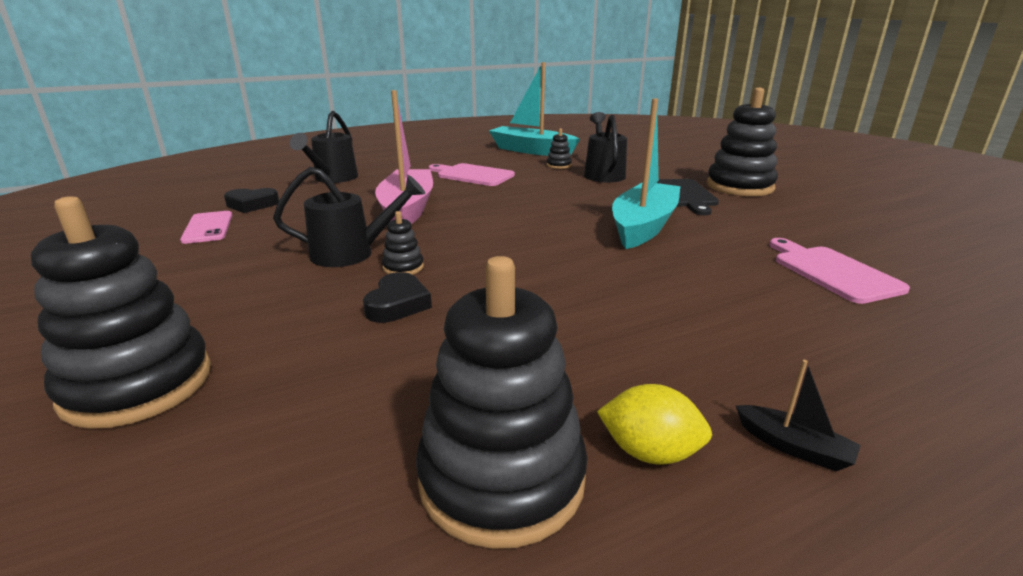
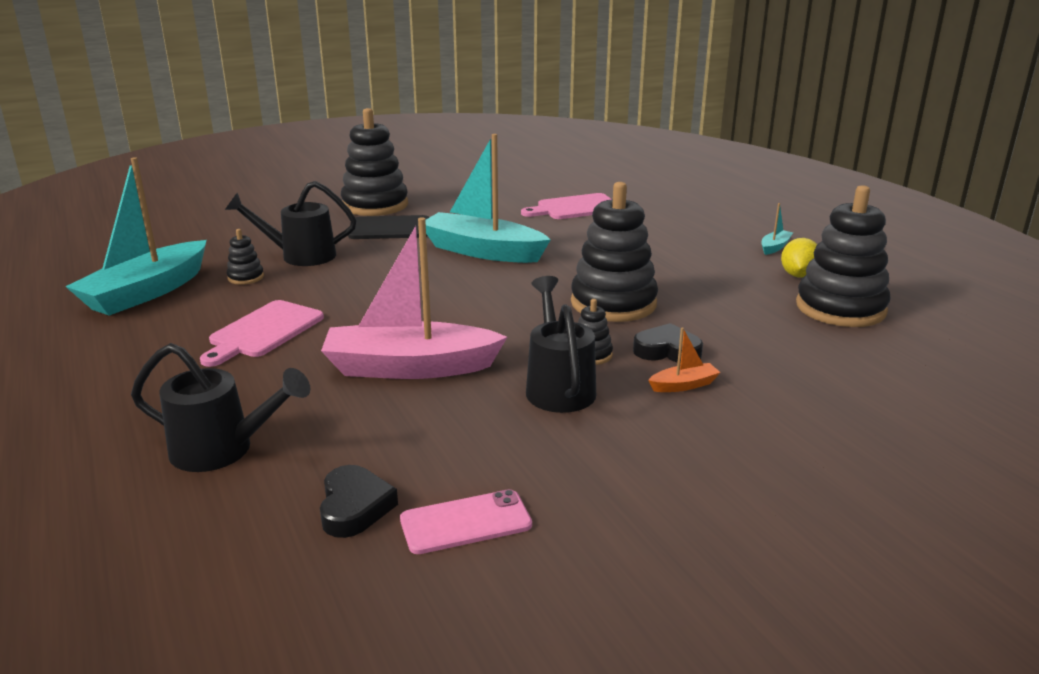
camera: 90 degrees left, 0 degrees up
black stacking toy [31,196,211,429] -> black stacking toy moved to [571,182,658,322]
black boat [736,360,861,471] -> turquoise boat [761,203,793,255]
none -> orange boat [648,327,721,392]

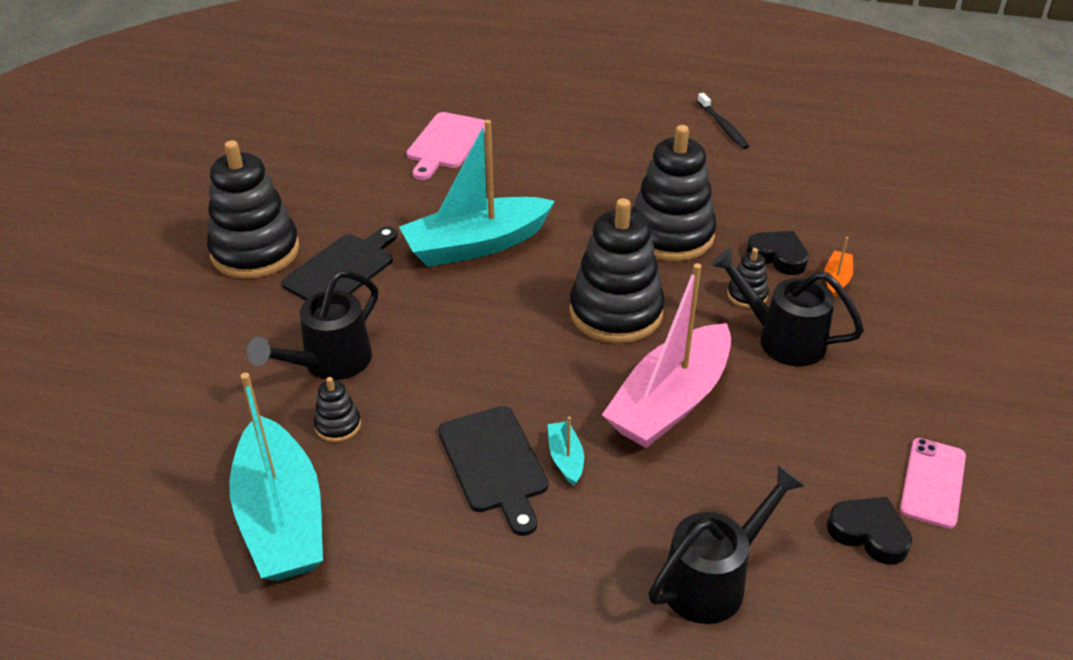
camera: 50 degrees left, 15 degrees up
pink cutting board [200,300,324,367] -> black cutting board [438,406,548,536]
black heart [633,323,703,363] -> black heart turned 75 degrees clockwise [746,231,809,275]
turquoise boat [761,203,793,255] -> turquoise boat moved to [548,417,584,485]
yellow lemon [781,238,817,278] -> black toothbrush [697,93,749,149]
black stacking toy [796,185,890,327] -> black stacking toy moved to [570,198,665,343]

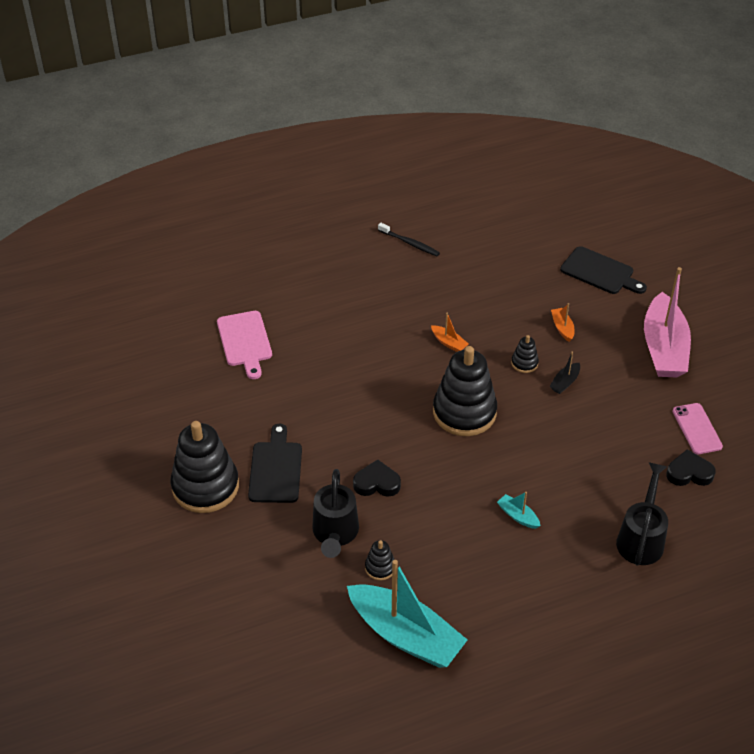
camera: 35 degrees left, 5 degrees up
turquoise boat [399,120,555,267] -> none
black cutting board [438,406,548,536] -> black cutting board moved to [560,246,647,294]
pink boat [602,263,731,448] -> pink boat moved to [644,267,691,378]
black stacking toy [632,125,717,262] -> orange boat [431,313,469,352]
black watering can [711,248,864,366] -> black boat [550,352,580,394]
black heart [746,231,809,275] -> black heart moved to [353,459,401,497]

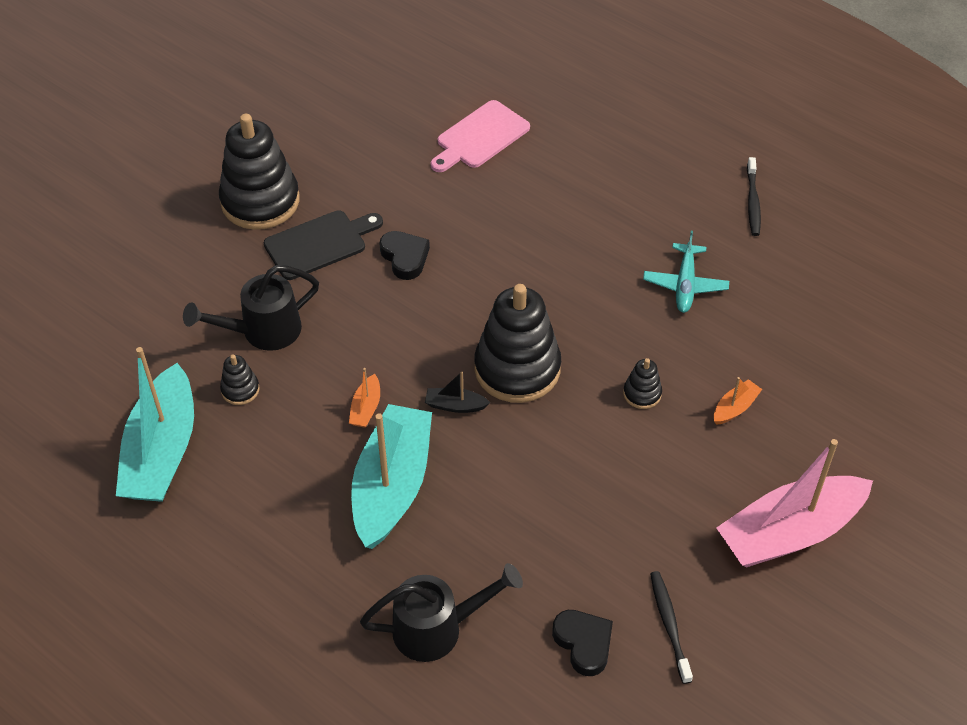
camera: 60 degrees right, 5 degrees up
black heart [353,459,401,497] -> black heart moved to [379,231,430,280]
orange boat [431,313,469,352] -> orange boat moved to [349,368,380,428]
turquoise boat [497,492,541,529] -> turquoise boat [351,404,432,549], size x2.47
black boat [550,352,580,394] -> black boat moved to [425,372,490,413]
black cutting board [560,246,647,294] -> none
pink phone [673,403,723,454] -> black toothbrush [650,571,693,684]
none -> turquoise plane [643,231,729,313]

